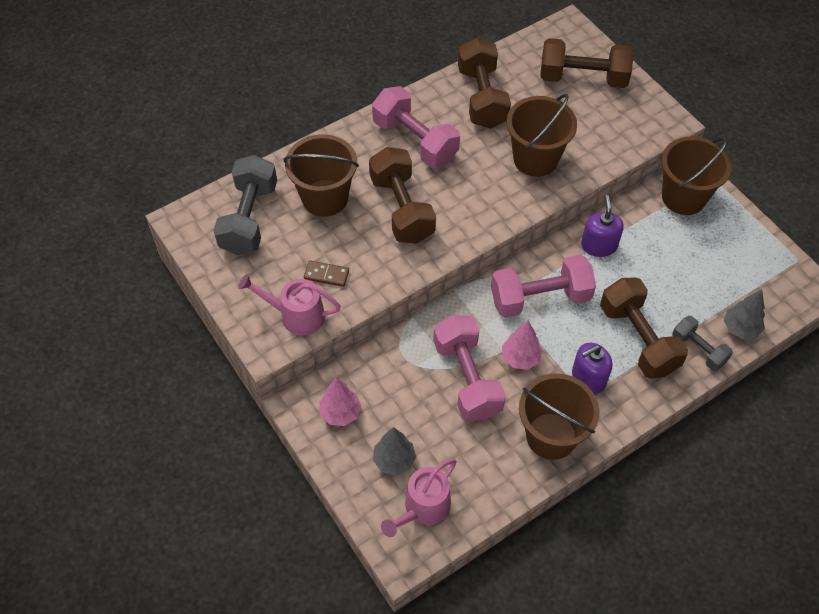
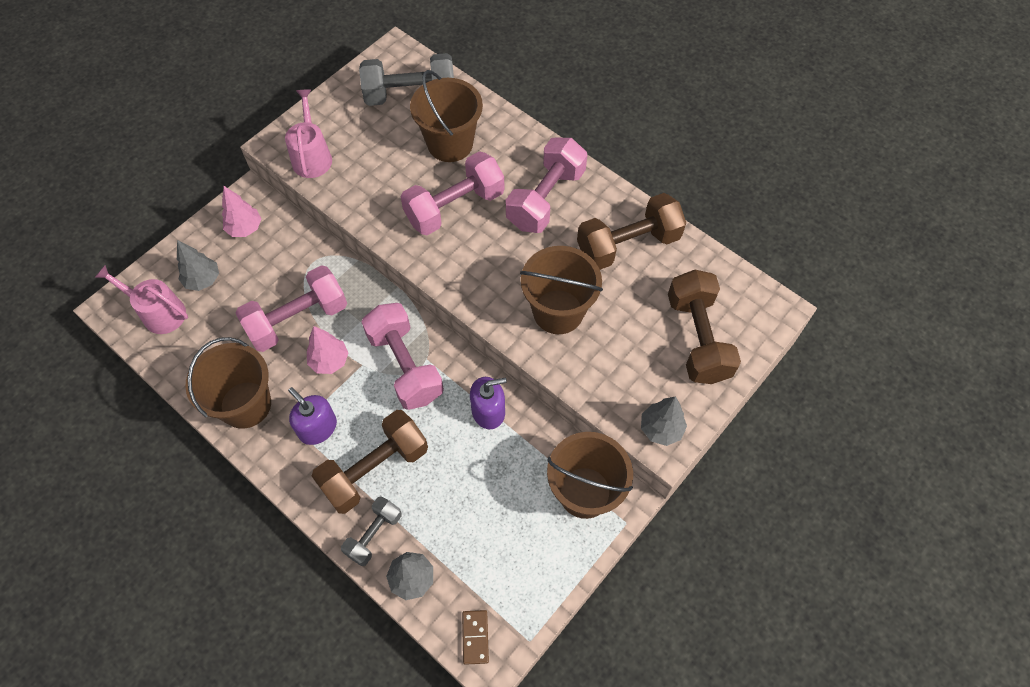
camera: 75 degrees right, 5 degrees up
brown domino [304,261,349,287] -> brown domino moved to [462,610,489,665]
brown dumbbell [369,147,436,243] -> pink dumbbell [401,151,504,235]
none -> grey tree [641,397,687,446]

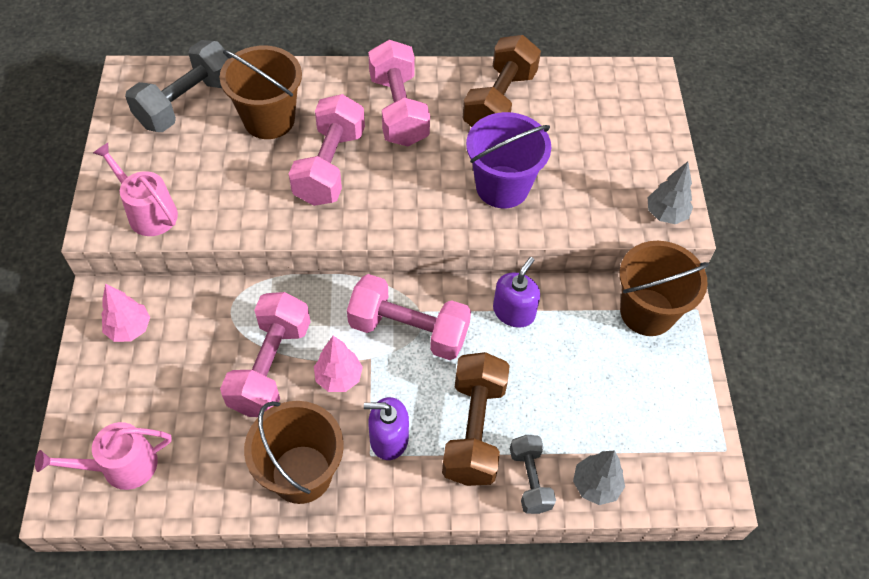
camera: 45 degrees left, 5 degrees down
grey tree [177,240,219,291] -> none
brown domino [462,610,489,665] -> none
brown bucket [520,246,603,334] -> purple bucket [466,112,551,208]
brown dumbbell [668,270,741,384] -> none

